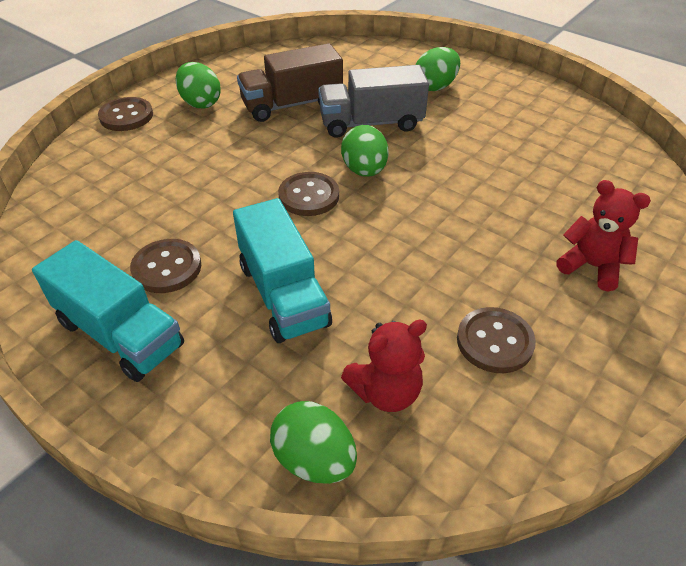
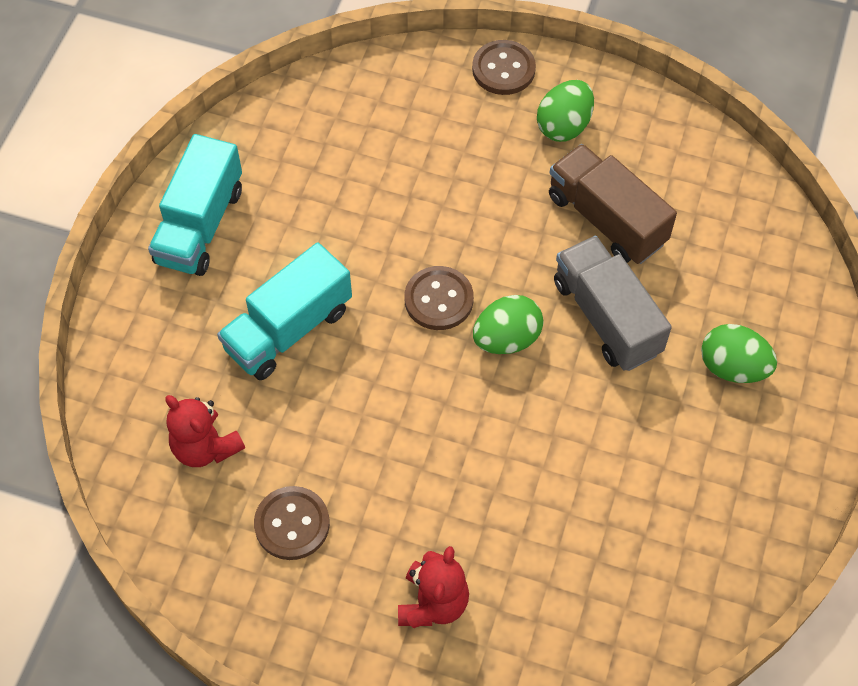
camera: 70 degrees right, 15 degrees up
brown button [130,239,201,293] -> none
green egg [270,401,357,484] -> none

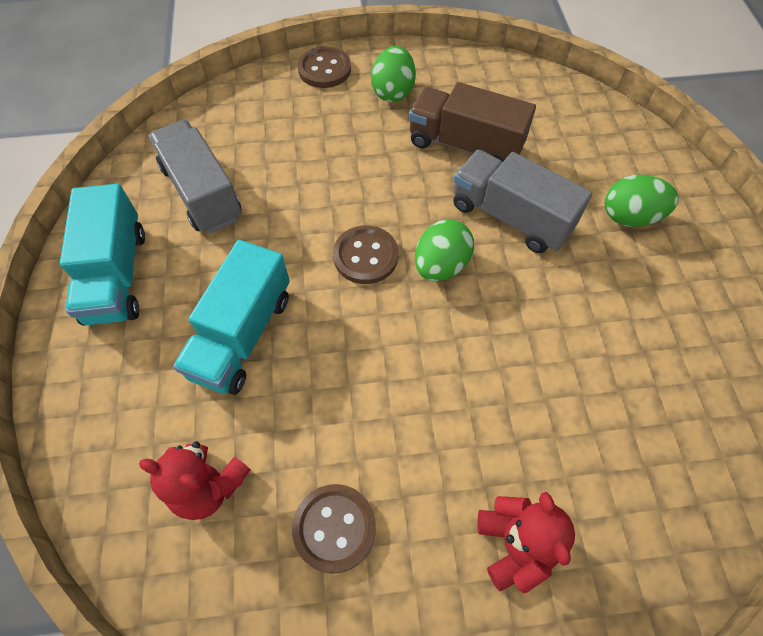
camera: 25 degrees left, 0 degrees up
none -> grey truck [149,120,242,234]

